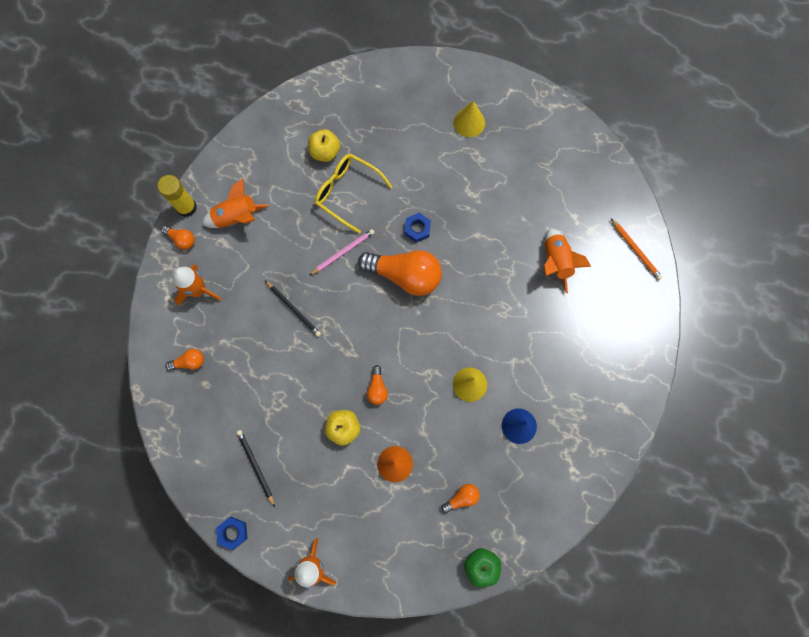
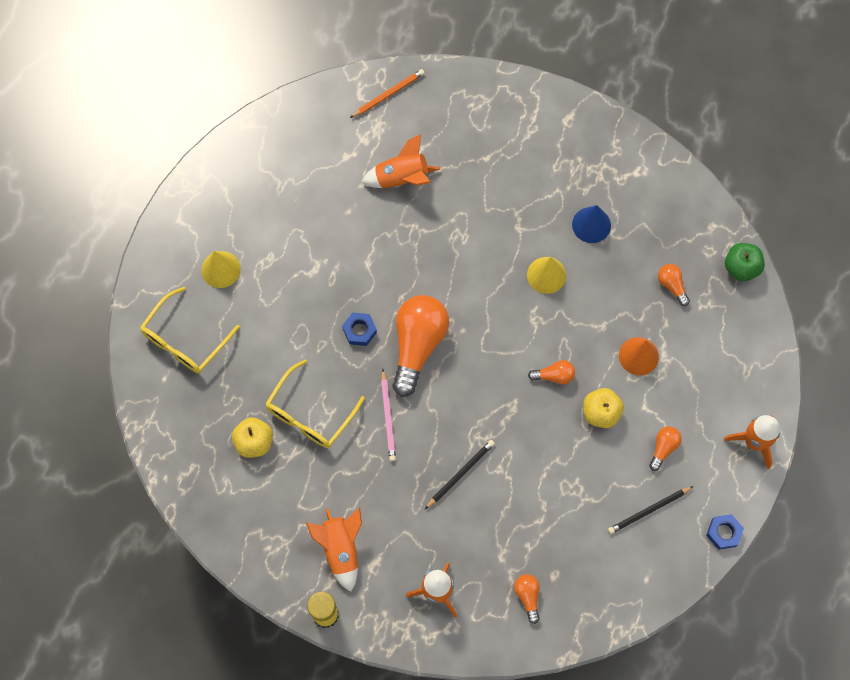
camera: 90 degrees left, 5 degrees down
orange light bulb [161,226,195,250] -> orange light bulb moved to [649,426,682,471]
pink pencil [310,229,375,275] -> pink pencil turned 150 degrees counterclockwise [381,369,396,461]
none -> yellow glasses [140,287,240,373]

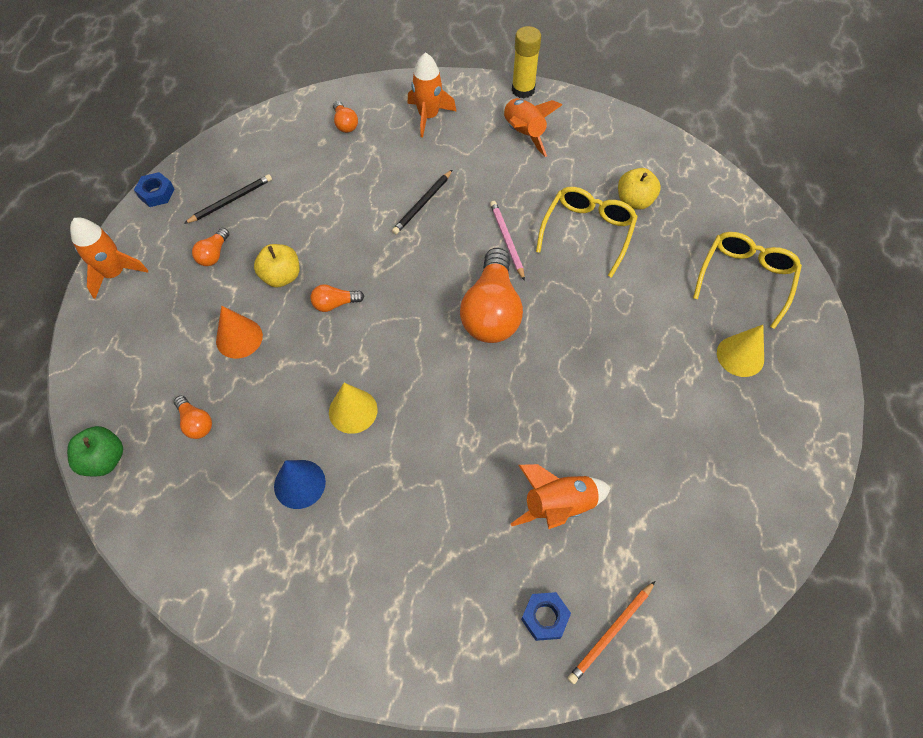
camera: 170 degrees right, 10 degrees down
blue nut [342,312,377,346] -> blue nut moved to [521,592,571,641]

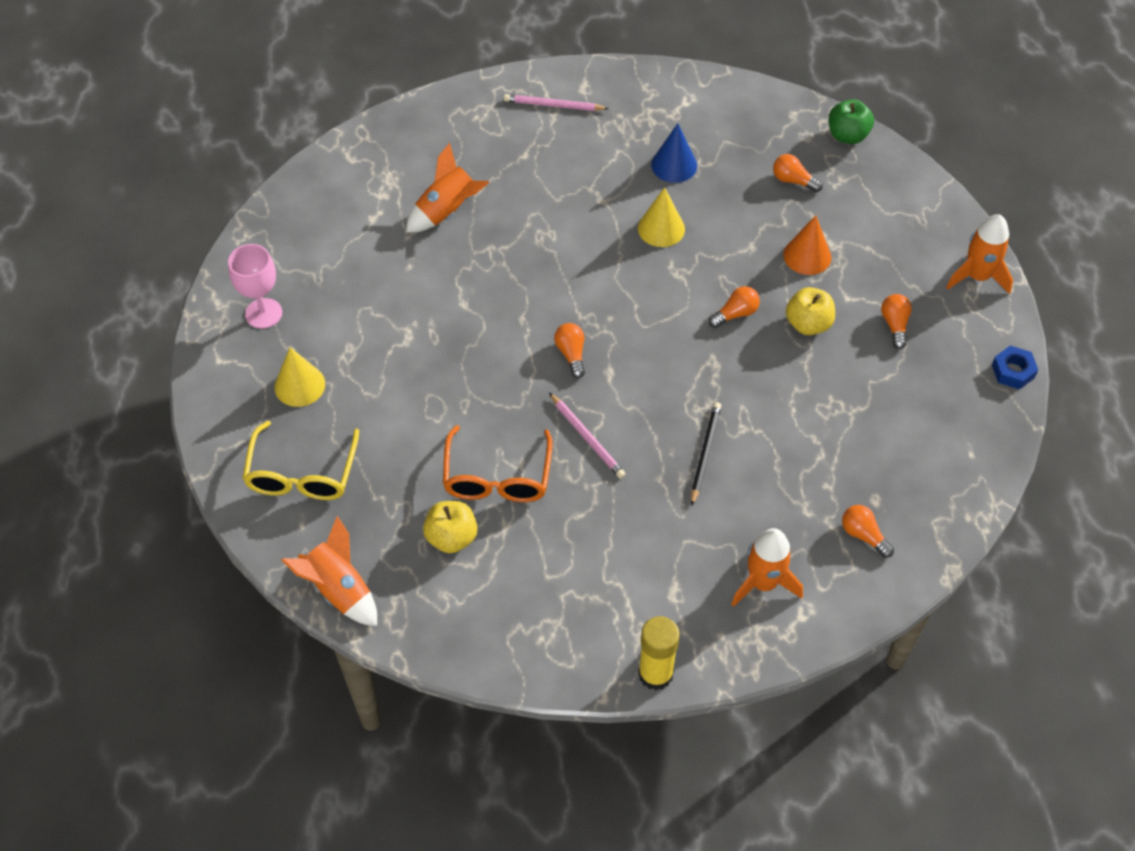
camera: 160 degrees right, 5 degrees down
black pencil [184,174,272,224] -> none
orange light bulb [460,248,523,343] -> orange light bulb [554,323,585,378], size x0.46
orange rocket [503,98,562,157] -> orange rocket moved to [281,516,377,626]
blue nut [521,592,571,641] -> none
yellow glasses [536,187,638,278] -> orange glasses [443,425,553,502]
orange pencil [568,581,655,684] -> none
none -> pink goblet [228,244,282,329]
none -> pink pencil [504,94,609,111]

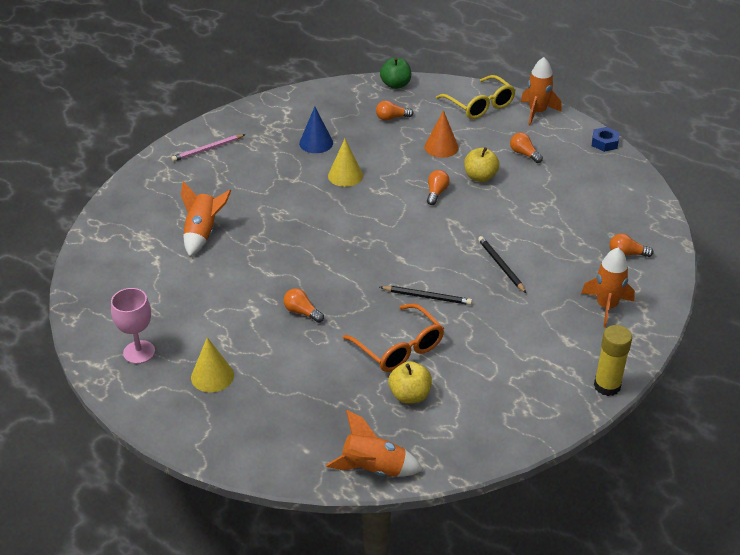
camera: 40 degrees left, 15 degrees down
yellow glasses [242,421,359,500] -> yellow glasses moved to [436,75,516,119]
pink pencil [549,393,625,478] -> black pencil [380,286,472,305]
orange light bulb [554,323,585,378] -> orange light bulb moved to [284,288,324,323]

